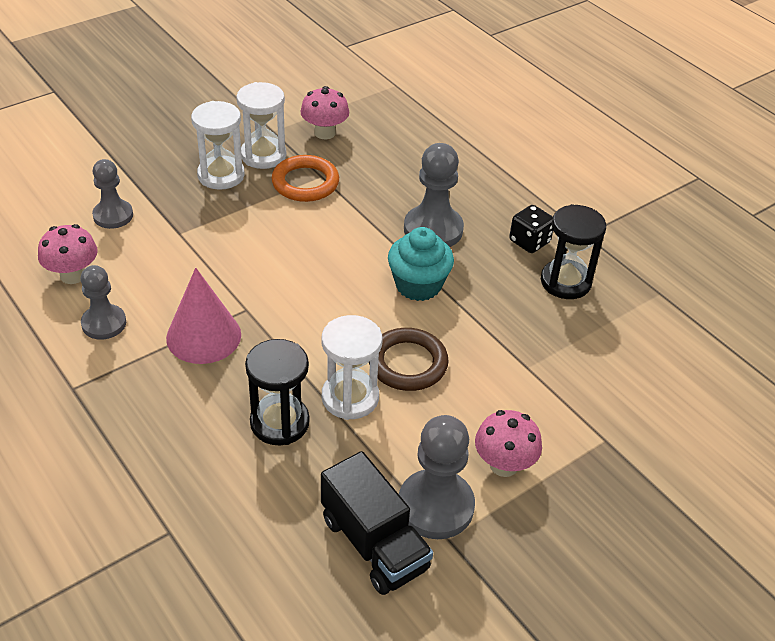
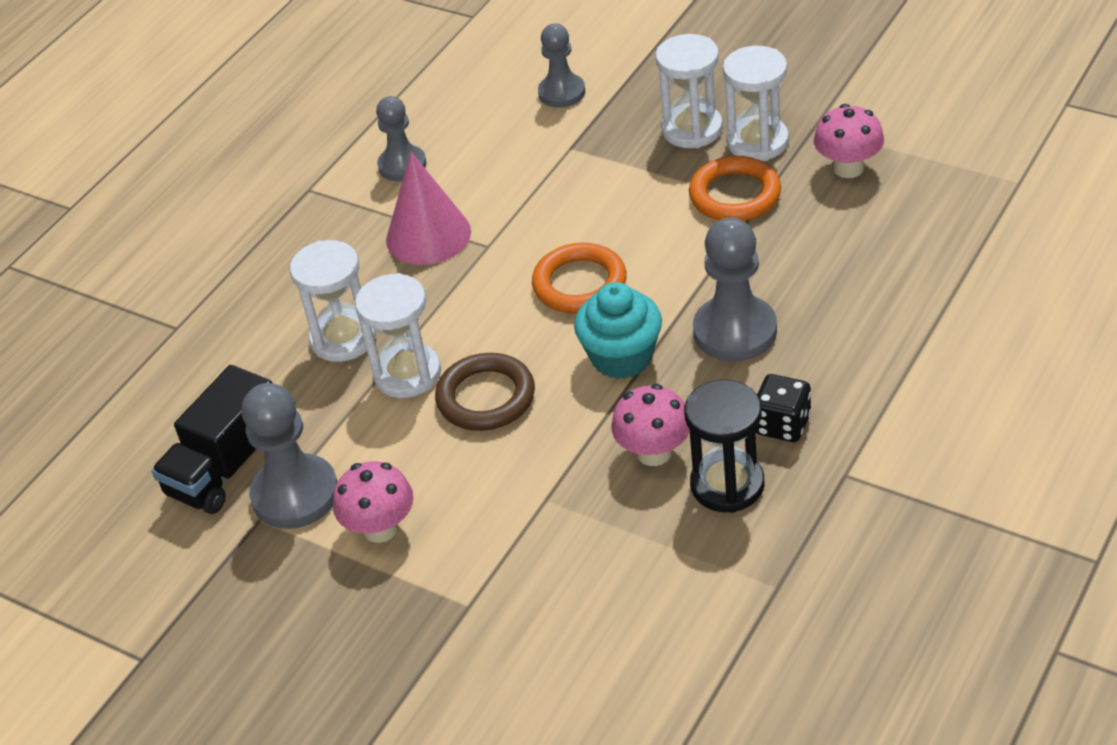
camera: 75 degrees right, 0 degrees up
pink mushroom [38,224,98,284] -> pink mushroom moved to [612,384,690,466]
black hourglass [245,339,310,445] -> white hourglass [290,240,376,362]
none -> orange ring [532,243,627,314]

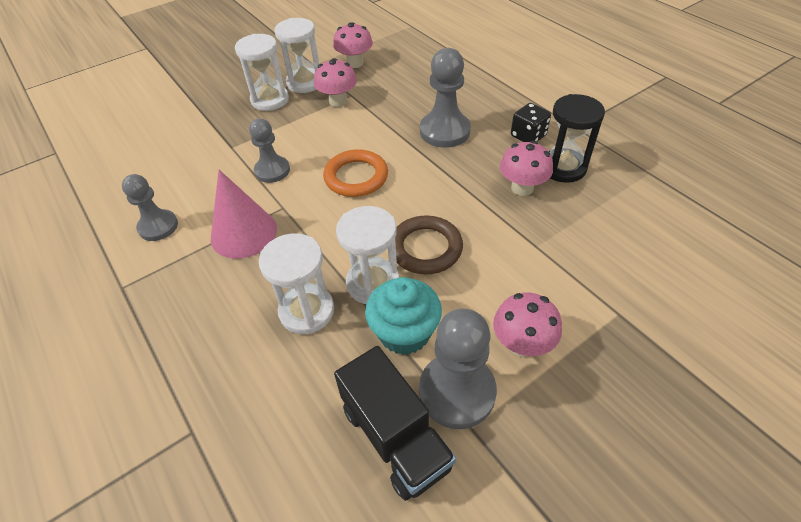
camera: 70 degrees left, 5 degrees up
grey pawn [538,23,585,108] -> grey pawn moved to [249,118,290,183]
turquoise cupcake [574,282,662,379] -> turquoise cupcake moved to [365,277,442,355]
orange ring [689,156,781,221] -> pink mushroom [314,58,357,107]

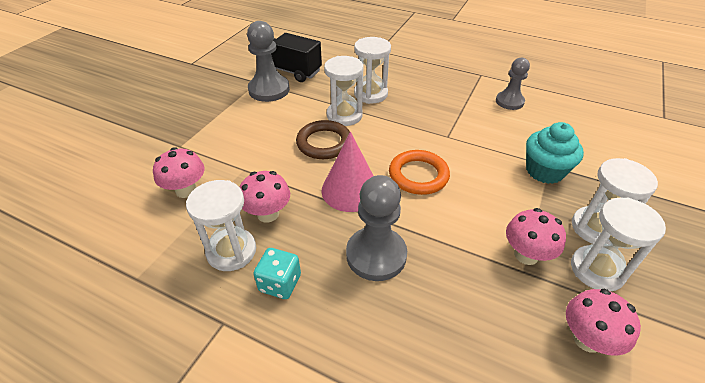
camera: 150 degrees right, 5 degrees down
pink cone [211,170,277,259] -> pink cone moved to [321,132,374,212]
grey pawn [249,118,290,183] -> none
turquoise cupcake [365,277,442,355] -> turquoise cupcake moved to [526,122,584,184]
pink mushroom [493,293,562,357] -> pink mushroom moved to [153,147,205,198]
black dice [511,103,551,142] -> turquoise dice [254,248,301,299]
black hourglass [549,94,605,183] -> white hourglass [186,180,256,271]

